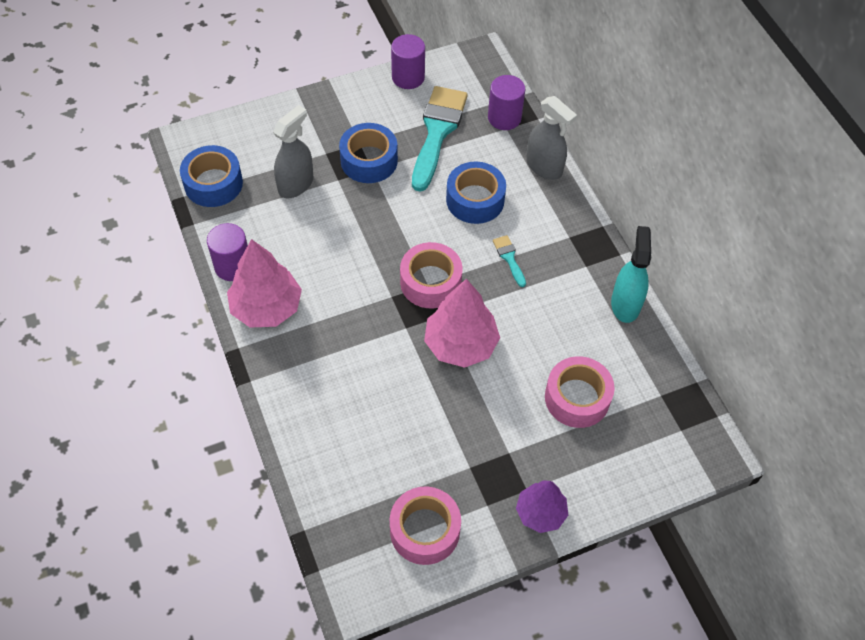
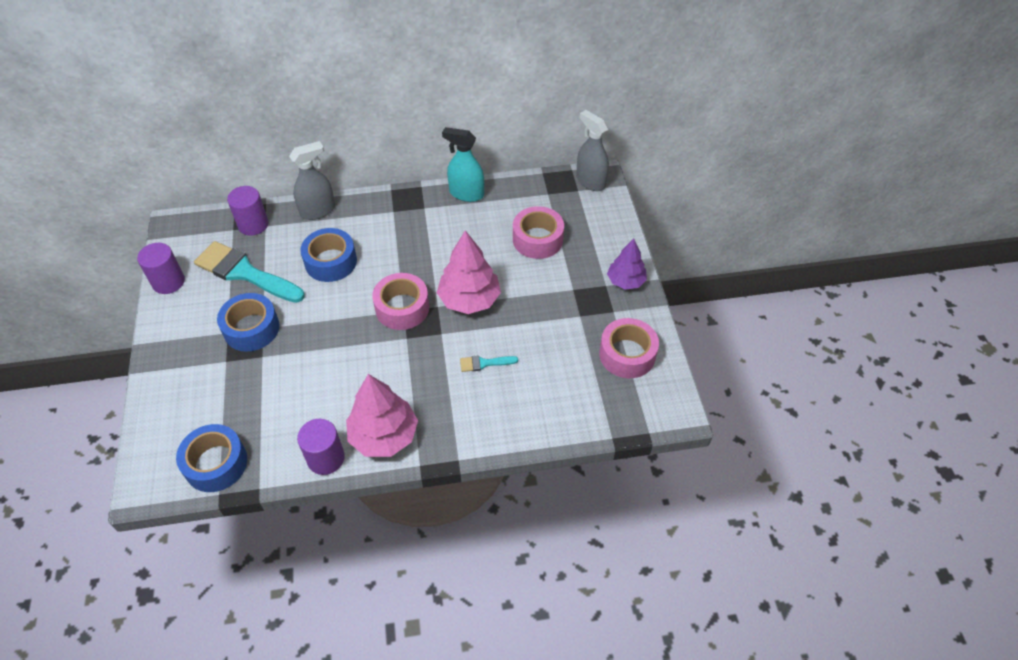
camera: 75 degrees left, 5 degrees down
grey spray bottle [273,105,313,198] -> grey spray bottle moved to [576,110,609,191]
turquoise brush [493,235,526,287] -> turquoise brush moved to [460,355,518,372]

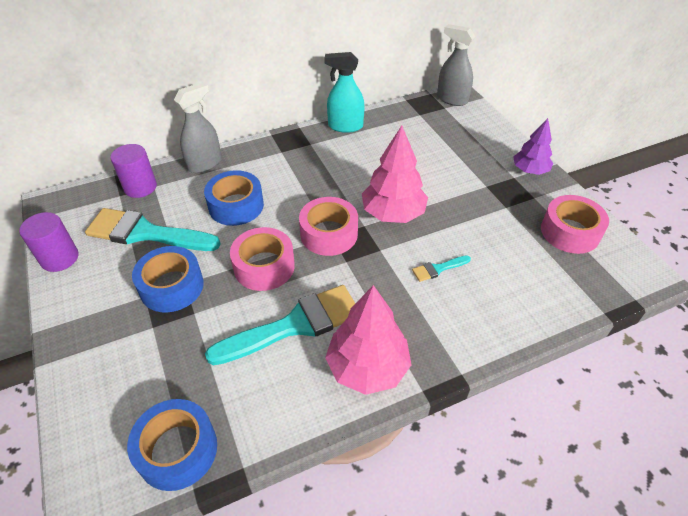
camera: 15 degrees left, 5 degrees down
purple cylinder [297,419,345,475] -> none
pink tape [513,206,564,259] -> pink tape moved to [230,227,295,291]
none -> turquoise brush [205,285,355,365]

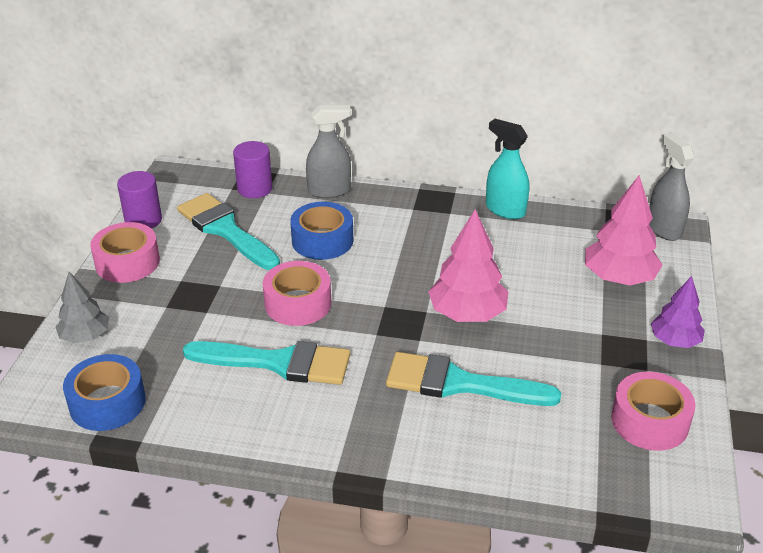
camera: 35 degrees right, 10 degrees down
blue tape [132,246,204,312] -> none
pink tape [299,197,358,256] -> pink tape moved to [90,222,160,283]
pink tree [325,285,411,395] -> pink tree moved to [585,175,662,286]
turquoise brush [412,255,471,282] -> turquoise brush [386,352,561,406], size x2.29
none -> grey tree [55,272,109,344]

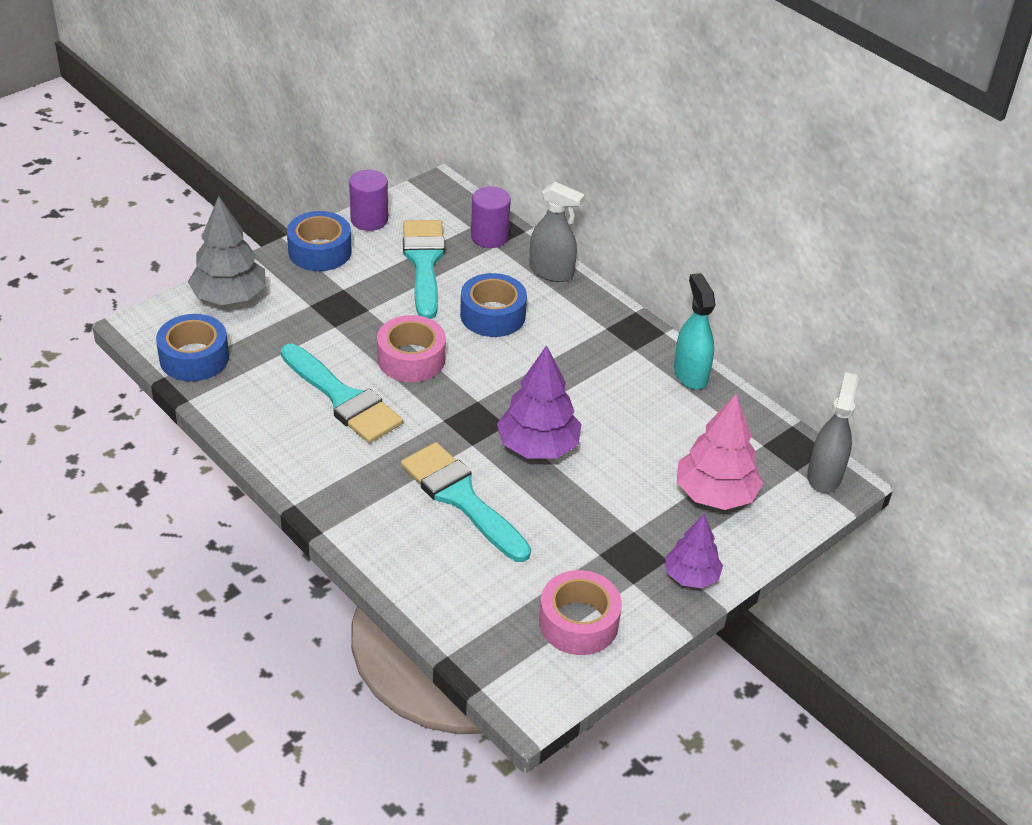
camera: 35 degrees right, 5 degrees up
grey tree [55,272,109,344] -> grey tree [188,196,266,305], size x1.57
pink tape [90,222,160,283] -> blue tape [287,211,352,271]
pink tree [428,209,509,322] -> purple tree [497,345,581,459]

